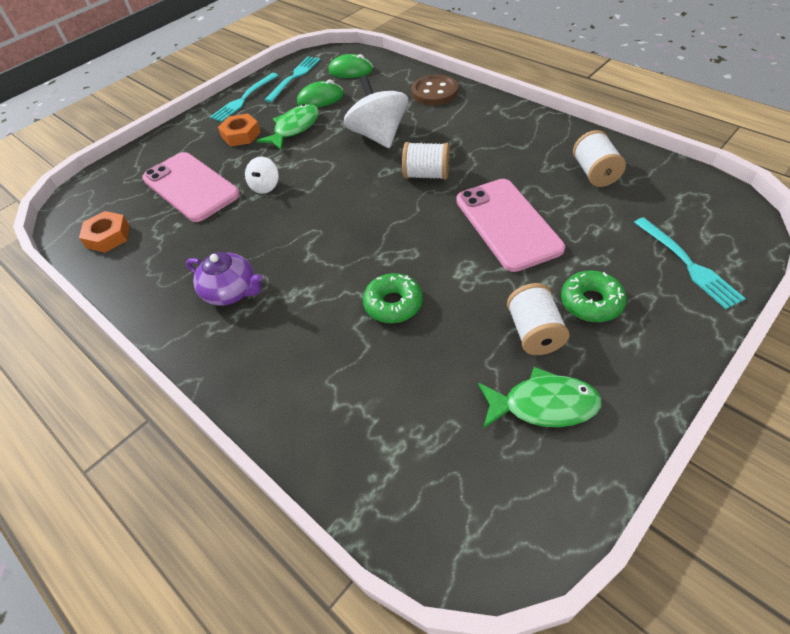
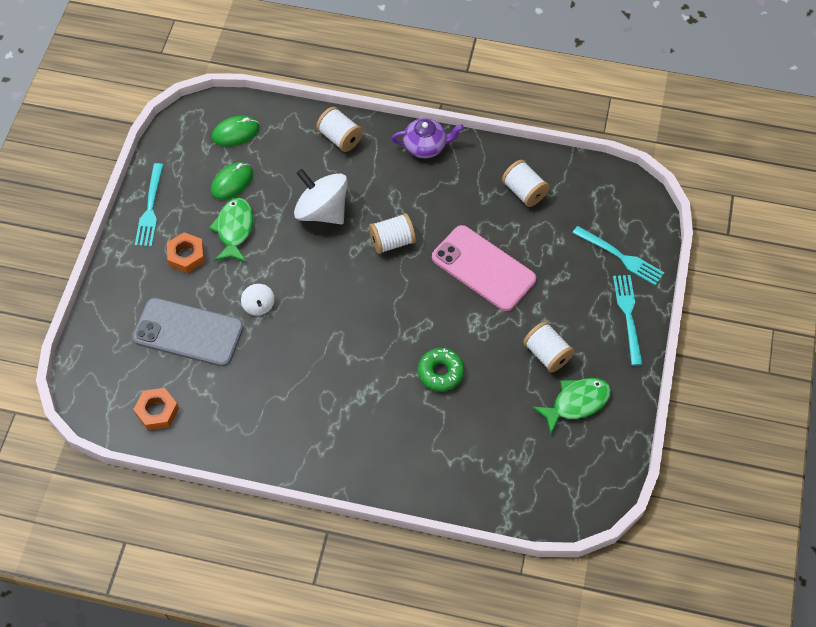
camera: 35 degrees left, 10 degrees up
pink phone [142,152,240,222] -> grey phone [132,298,244,367]
purple teapot [186,252,263,306] -> purple teapot moved to [391,118,464,158]
turquoise fork [265,57,320,103] -> turquoise fork moved to [613,275,642,365]
brown button [411,75,458,105] -> white spool [316,107,363,152]
green donut [561,270,627,322] -> none

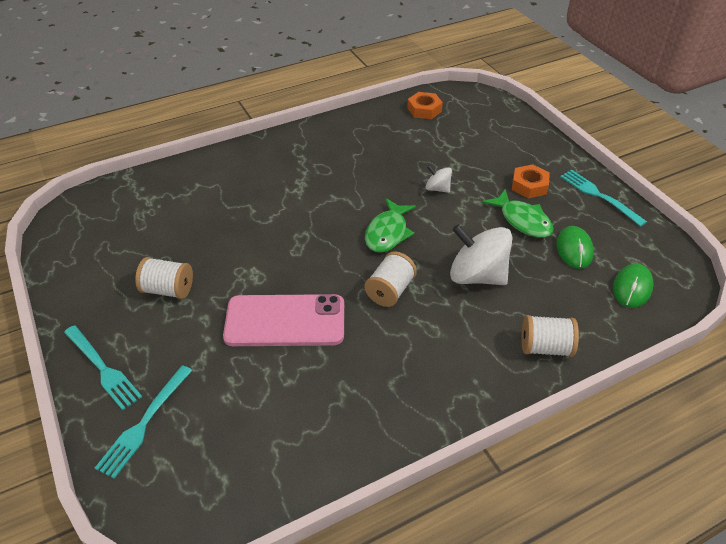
camera: 140 degrees right, 15 degrees down
grey phone [132,298,244,367] -> none
white spinning top [294,169,348,224] -> white spinning top turned 150 degrees counterclockwise [450,224,513,285]
purple teapot [391,118,464,158] -> none
green donut [418,348,464,391] -> none
white spool [502,160,549,207] -> none
green fish [532,378,611,434] -> green fish moved to [365,198,416,253]
turquoise fork [573,226,664,286] -> turquoise fork turned 60 degrees counterclockwise [95,365,192,479]

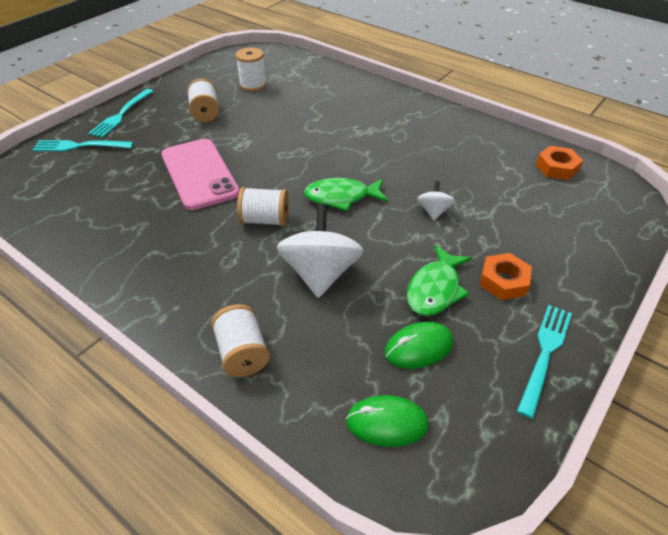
camera: 65 degrees right, 0 degrees up
none -> white spool [236,47,266,91]

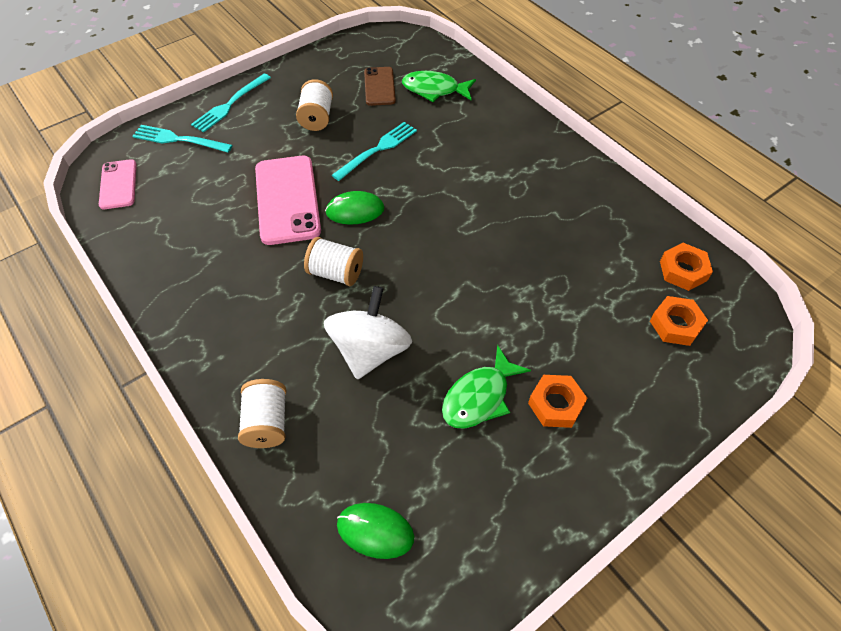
camera: 15 degrees right, 10 degrees up
white spool [236,47,266,91] -> brown phone [364,67,396,106]
green fish [304,178,388,211] -> green fish moved to [402,71,476,102]
green mouse [384,322,453,369] -> green mouse moved to [325,191,384,225]
white spinning top [417,181,455,220] -> none
turquoise fork [517,305,572,419] -> turquoise fork moved to [332,122,417,181]
none -> pink phone [99,159,137,209]
none -> orange nut [650,296,708,346]

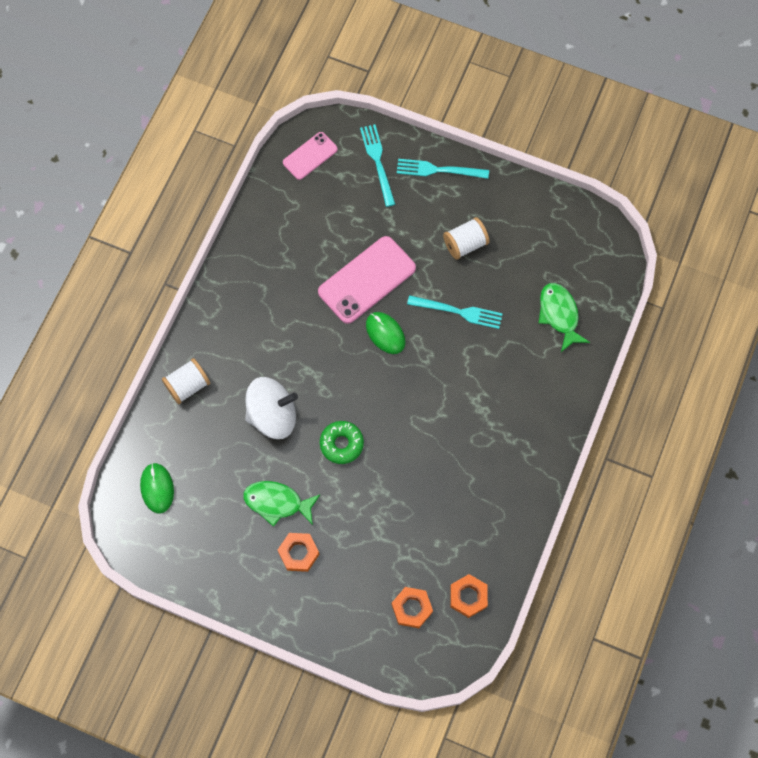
camera: 60 degrees right, 15 degrees up
white spool [304,237,363,286] -> none
brown phone [364,67,396,106] -> none
none -> green donut [320,421,364,464]

